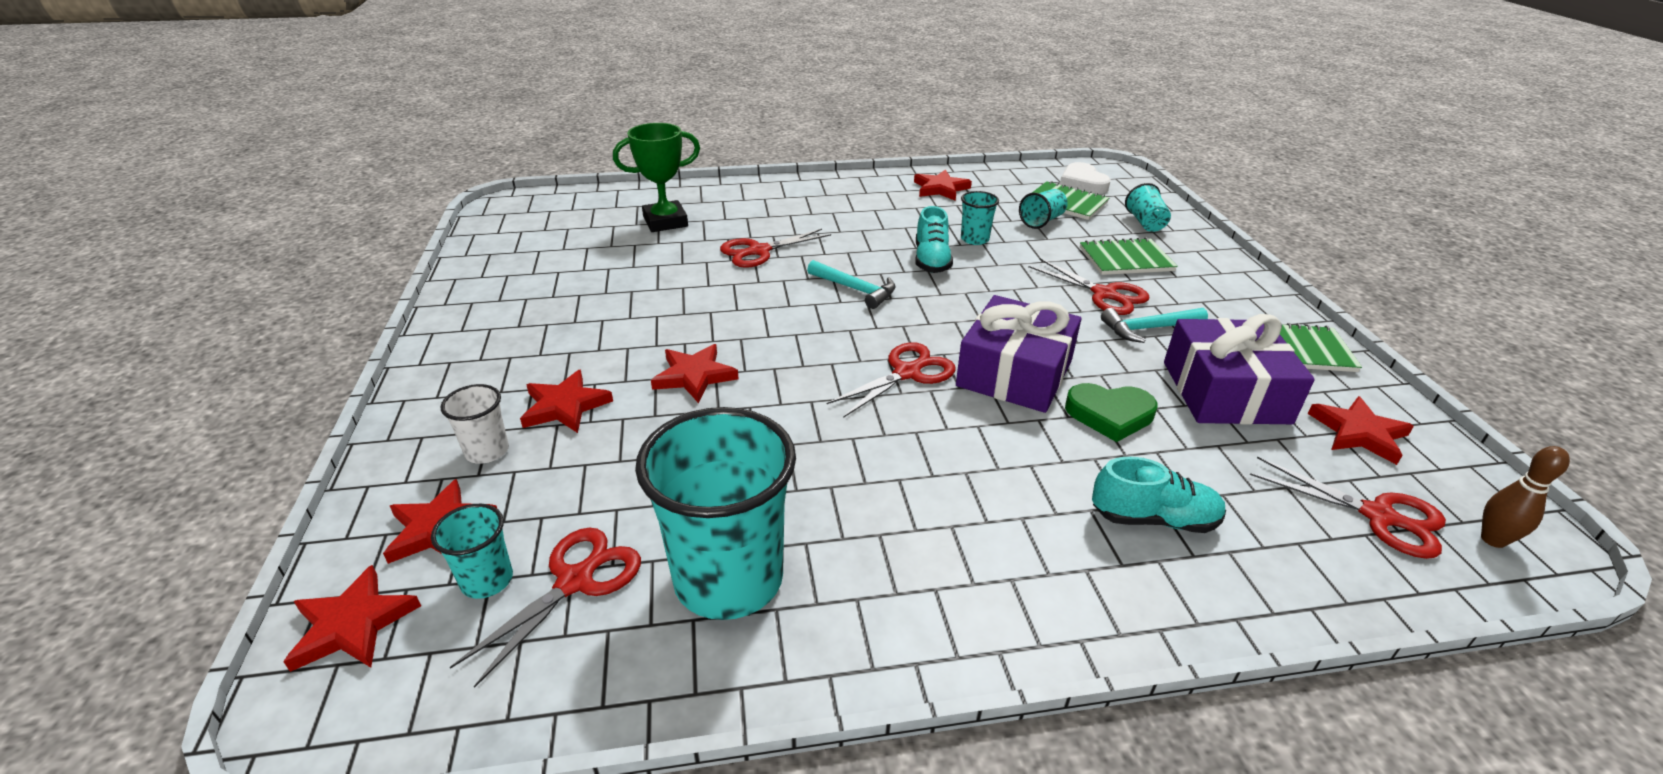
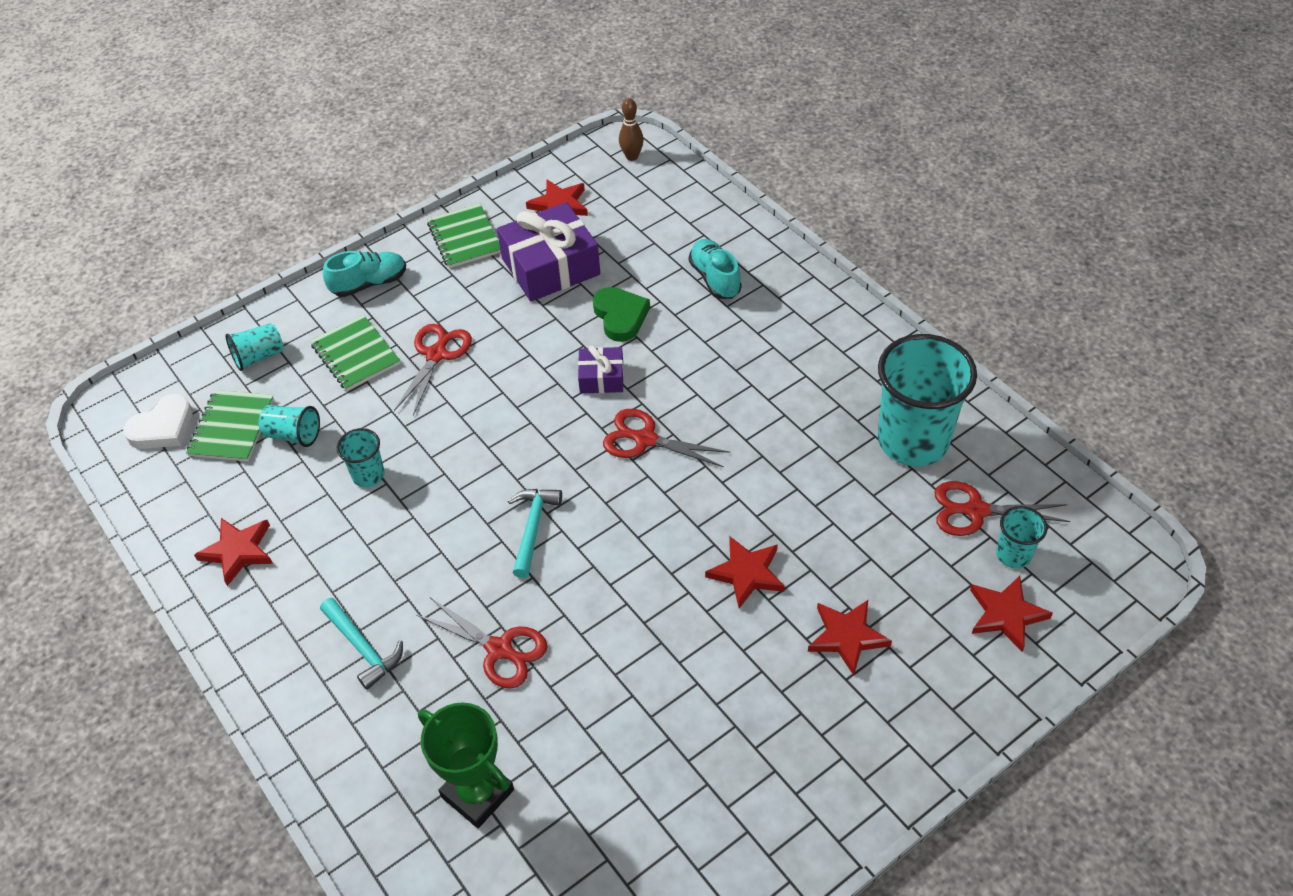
camera: 115 degrees left, 15 degrees up
red star [283,565,421,672] -> none
white cup [440,384,509,464] -> none
turquoise shoe [915,206,953,273] -> turquoise shoe moved to [323,251,406,297]
purple gift [956,295,1081,413] -> purple gift [578,345,624,394], size x0.52
turquoise hammer [1101,308,1208,343] -> turquoise hammer moved to [320,598,403,690]
red scissors [1250,457,1446,559] -> none

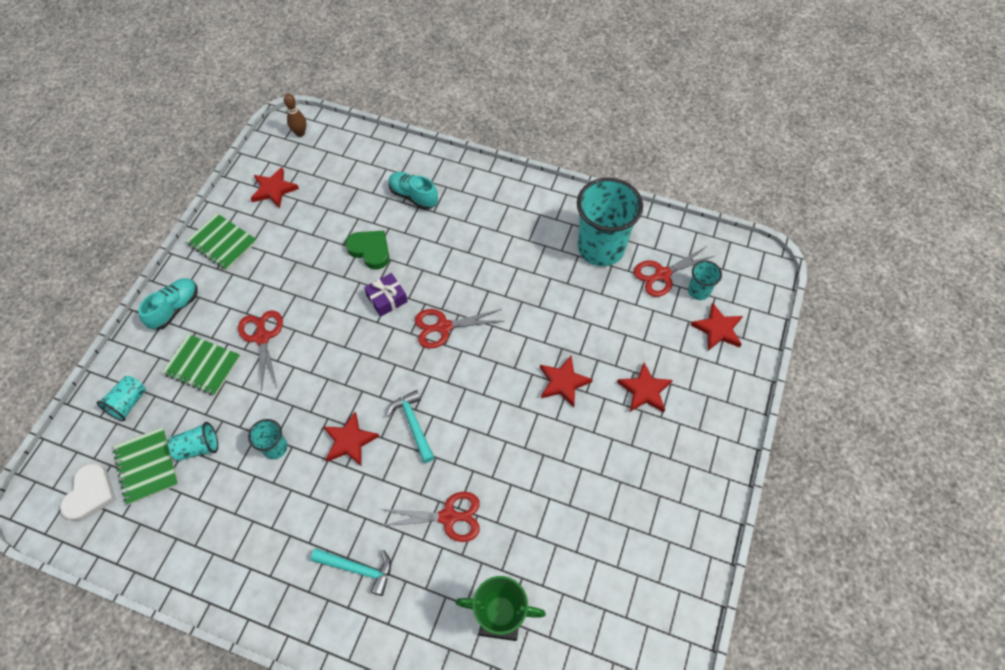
camera: 35 degrees left, 10 degrees up
red star [194,518,273,586] -> red star moved to [323,412,379,467]
purple gift [497,202,600,302] -> none

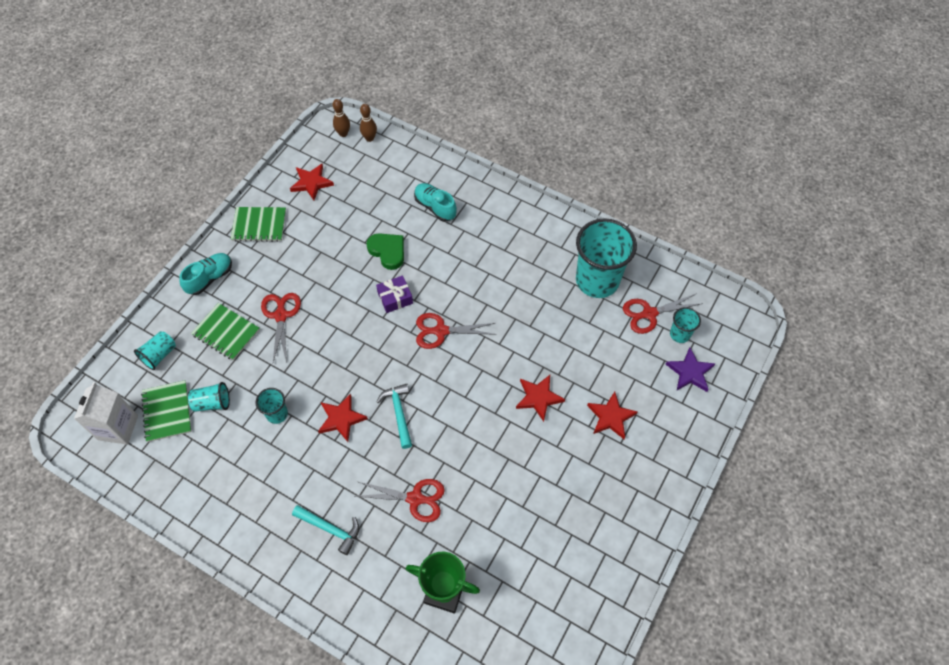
camera: 10 degrees right, 0 degrees up
white heart [60,463,116,521] -> white carton [74,382,138,445]
green notebook [186,213,257,270] -> green notebook turned 45 degrees counterclockwise [231,207,286,242]
red star [691,303,743,351] -> purple star [666,348,715,392]
none -> brown bowling pin [360,104,377,142]

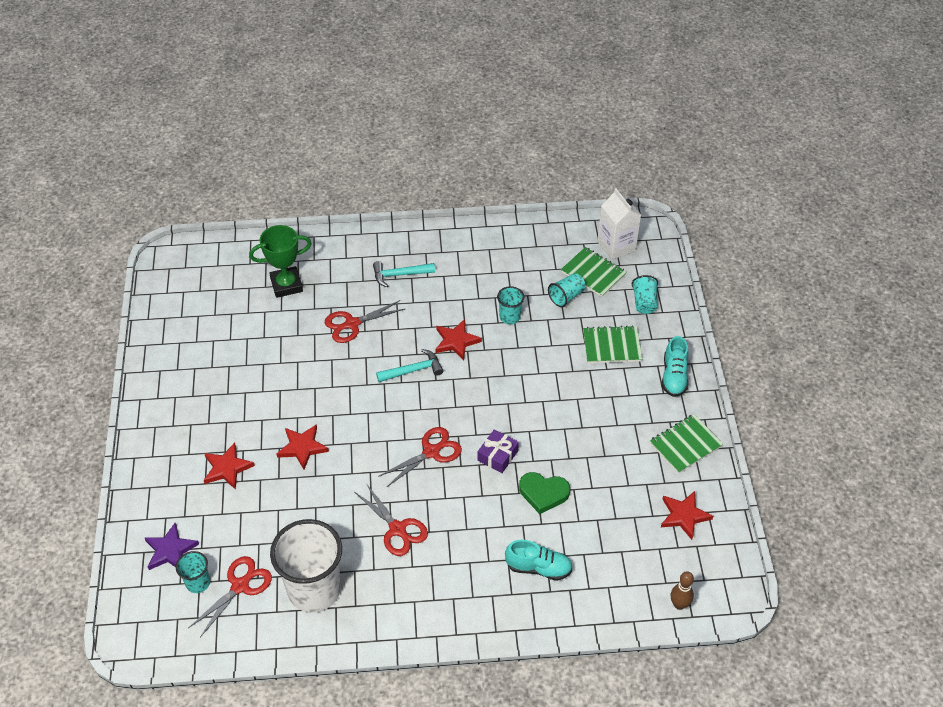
camera: 145 degrees right, 10 degrees down
red scissors [261,293,301,363] -> red scissors moved to [355,483,428,556]
brown bowling pin [333,99,350,137] -> none
turquoise hammer [376,384,412,449] -> turquoise hammer turned 60 degrees counterclockwise [376,349,443,382]
turquoise cup [576,218,637,298] -> white cup [270,519,342,613]

